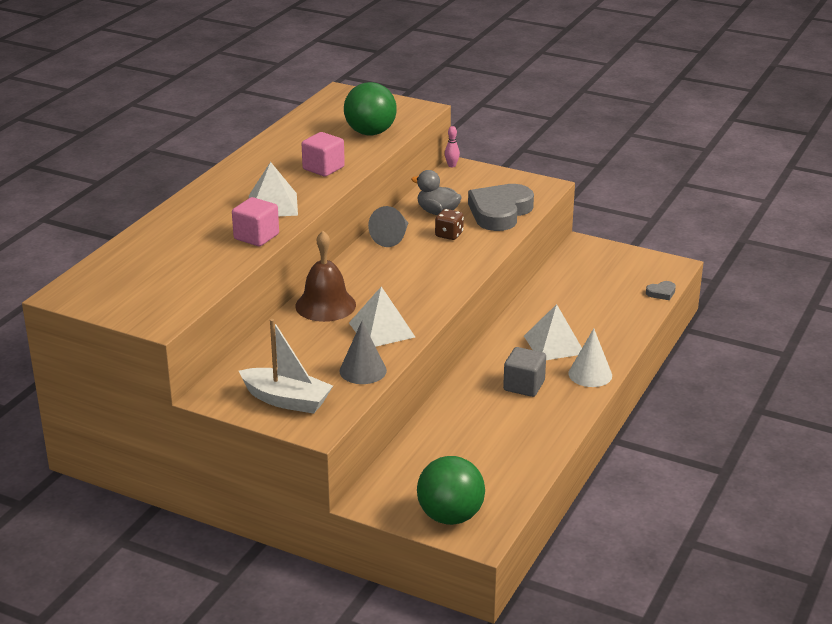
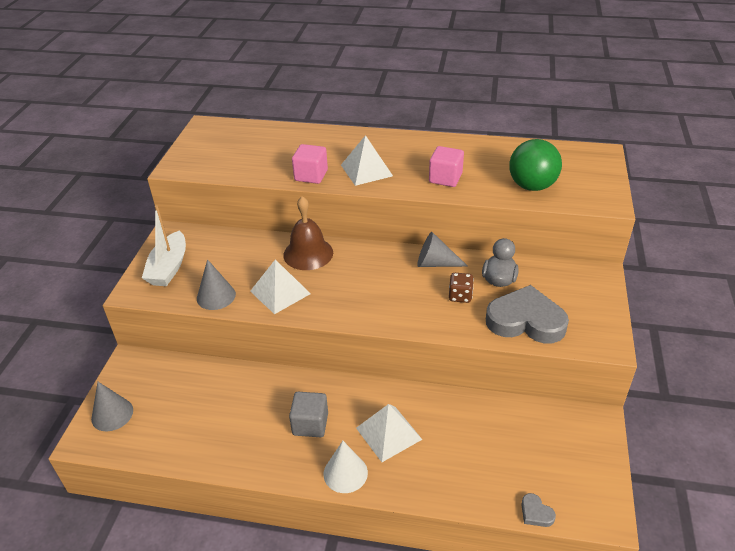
camera: 75 degrees right, 10 degrees up
green ball [417,456,485,525] -> grey cone [91,382,133,431]
pink bowling pin [445,126,460,167] -> none

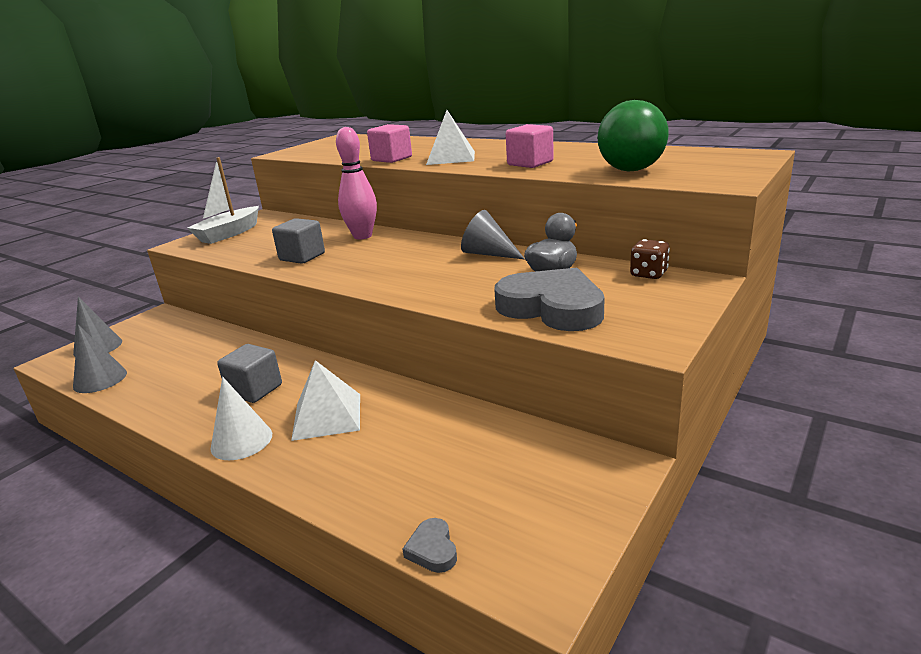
camera: 25 degrees right, 15 degrees down
grey cone [197,259,236,310] -> grey cone moved to [73,325,127,393]
white pyramid [250,259,311,314] -> grey cube [272,218,325,264]
brown bell [283,196,333,270] -> pink bowling pin [336,127,377,240]
brown dice [449,273,474,303] -> brown dice moved to [630,239,670,279]

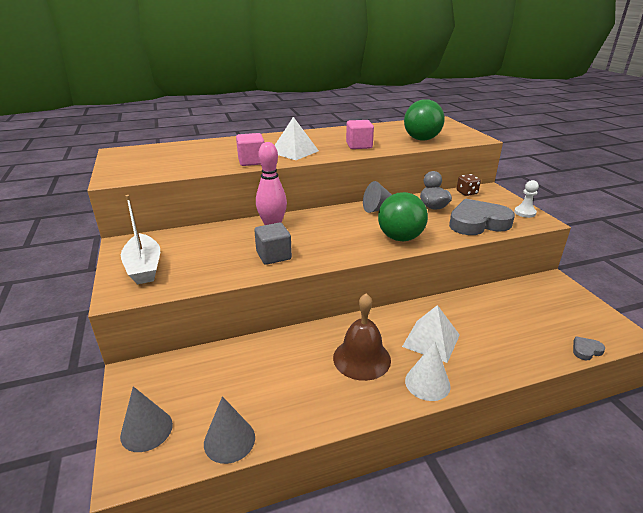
camera: 55 degrees left, 5 degrees up
grey cube [217,344,282,403] -> brown bell [333,293,391,381]
grey heart [403,518,457,573] -> grey heart turned 135 degrees clockwise [573,336,605,361]
none -> green ball [378,192,428,242]
none -> white pawn [514,180,539,218]

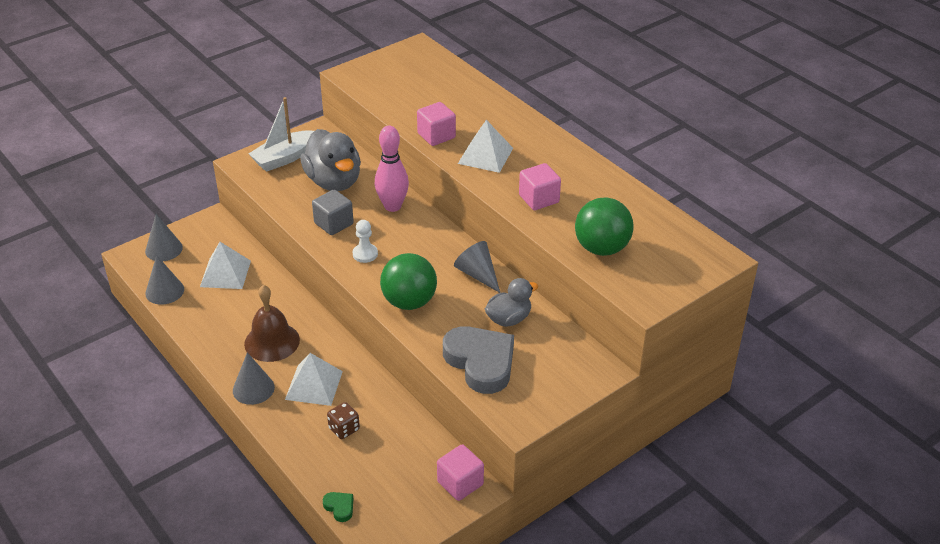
camera: 70 degrees right, 10 degrees up
white cone [405,342,451,401] -> grey cone [233,352,275,405]
brown dice [457,174,481,196] -> brown dice moved to [327,402,360,439]
white pawn [514,180,539,218] -> white pawn moved to [353,220,378,263]
grey heart [573,336,605,361] -> green heart [323,492,353,522]
none -> white pyramid [200,242,251,289]
none -> grey duck [300,129,361,191]
none -> pink cube [437,444,484,501]

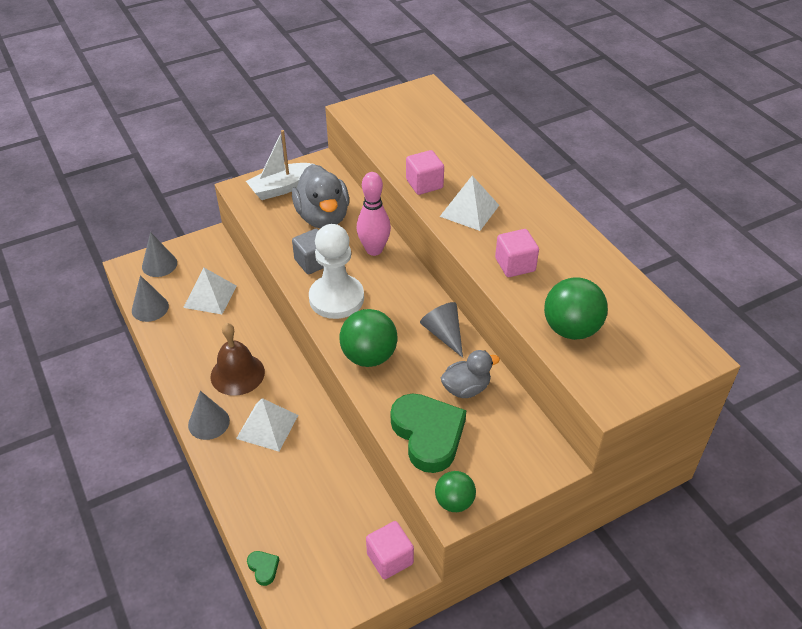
camera: 10 degrees right, 5 degrees up
brown dice [327,402,360,439] -> none
white pawn [353,220,378,263] -> white pawn [309,224,364,319], size x2.18
grey heart [443,326,514,394] -> green heart [391,393,466,473]
none -> green ball [435,471,476,512]

